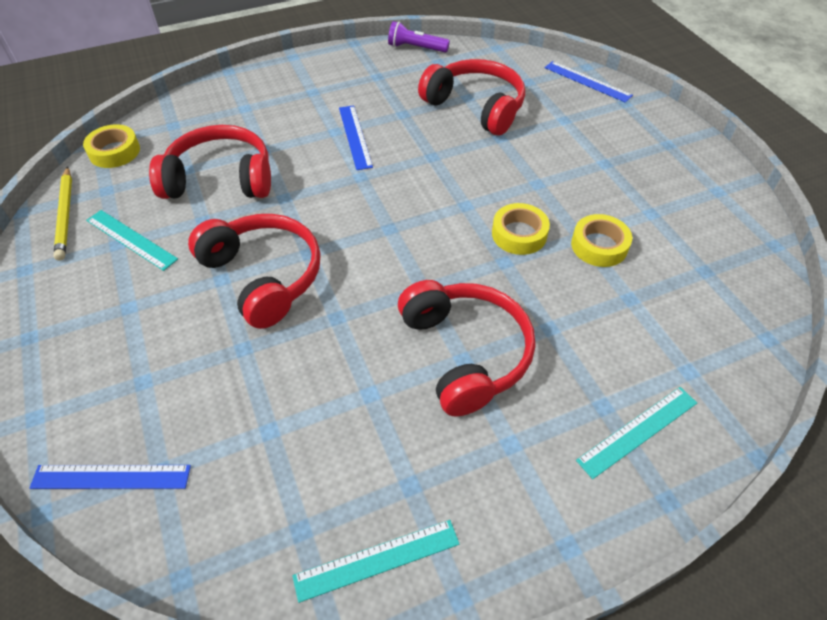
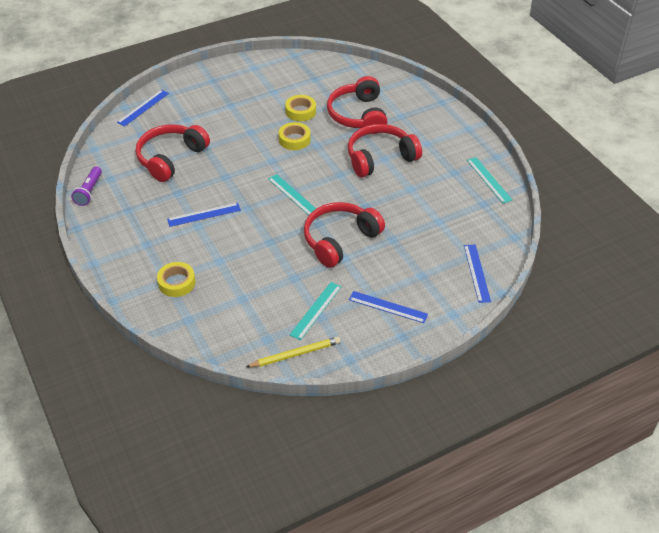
camera: 95 degrees left, 5 degrees down
yellow tape [83,124,140,168] -> yellow tape moved to [157,262,195,297]
red headphones [149,125,271,199] -> red headphones moved to [327,76,387,134]
turquoise ruler [576,387,697,479] -> turquoise ruler moved to [268,174,316,215]
none -> blue ruler [349,291,428,323]

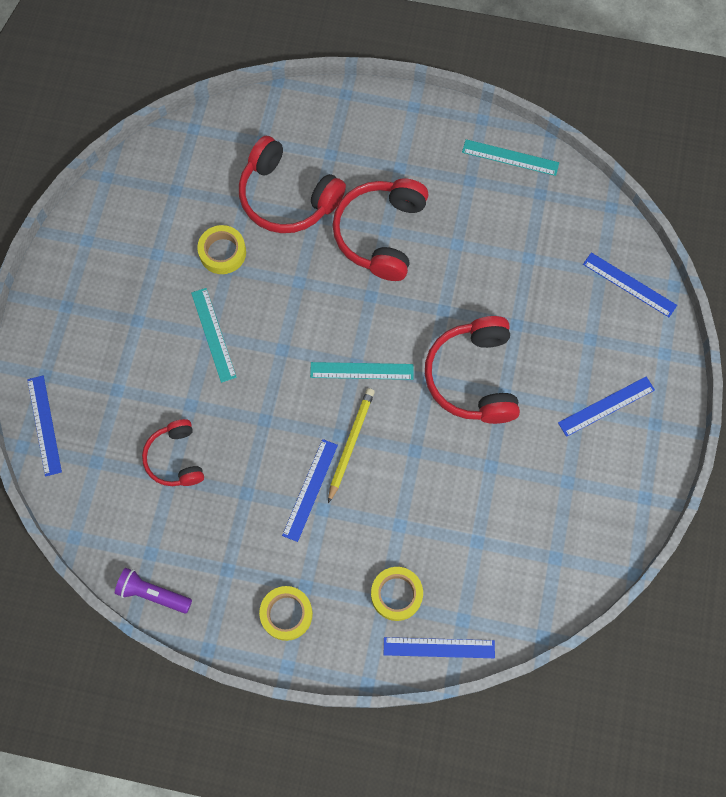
camera: 50 degrees left, 25 degrees up
purple flashlight [71,167,102,206] -> purple flashlight turned 150 degrees clockwise [115,568,192,614]
red headphones [136,124,210,182] -> red headphones [142,419,204,486], size x0.61
yellow pencil [246,337,341,367] -> yellow pencil moved to [328,388,375,503]
yellow tape [279,122,311,150] -> yellow tape moved to [259,586,313,641]
turquoise ruler [290,282,341,340] -> turquoise ruler moved to [191,288,237,383]
none -> blue ruler [384,637,495,658]

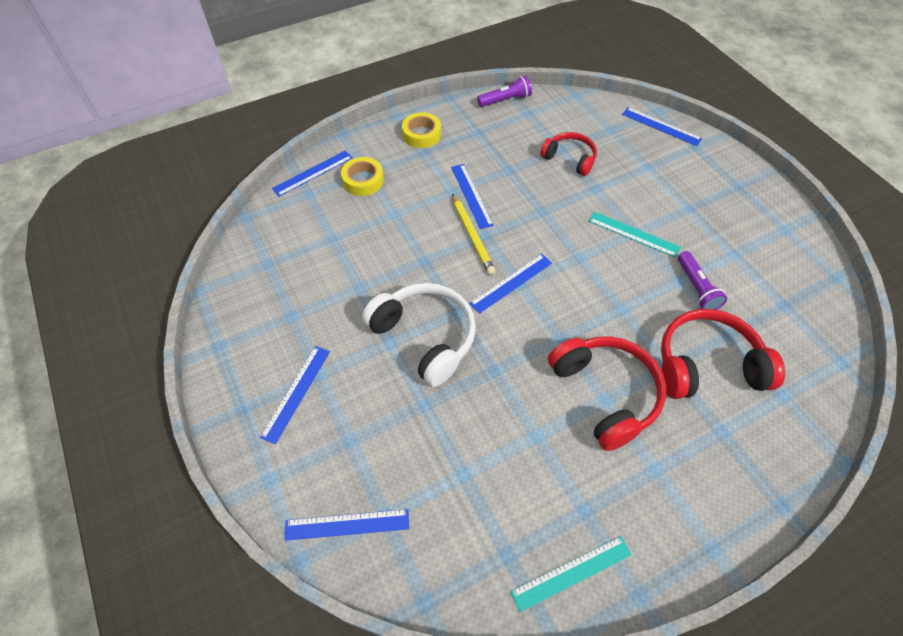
camera: 140 degrees right, 15 degrees down
yellow tape [197,225,246,274] -> purple flashlight [678,251,727,310]
turquoise ruler [310,362,413,380] -> blue ruler [469,254,552,314]
red headphones [425,316,520,424] -> white headphones [362,283,476,387]

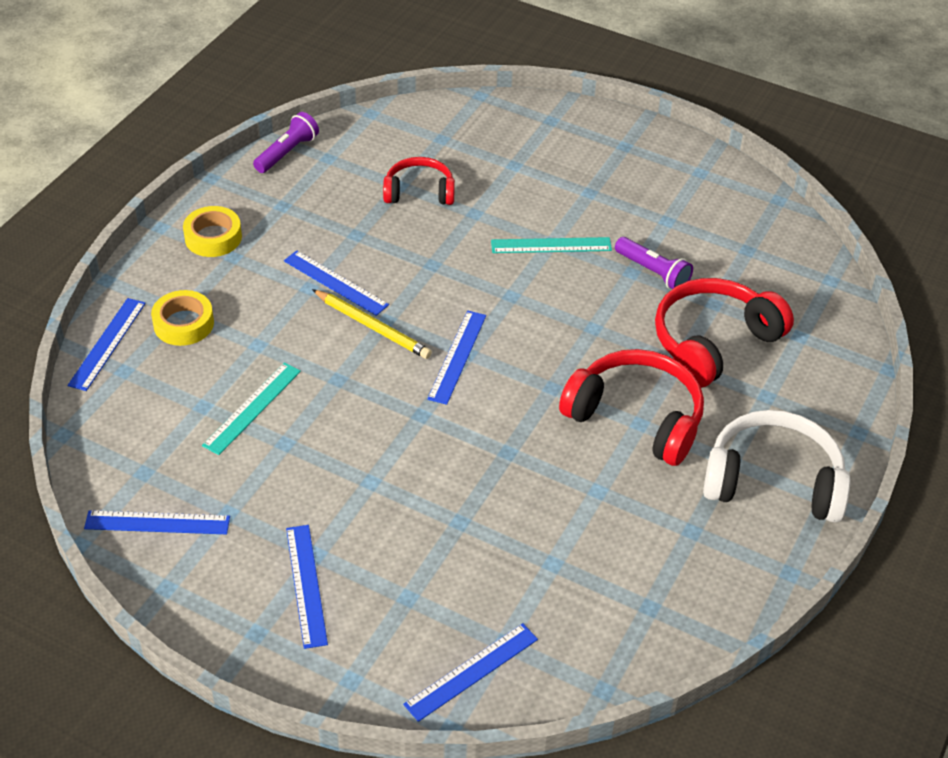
camera: 35 degrees left, 10 degrees down
white headphones [362,283,476,387] -> white headphones moved to [703,410,851,523]
turquoise ruler [510,536,632,612] -> turquoise ruler moved to [202,362,301,455]
blue ruler [622,107,702,146] -> blue ruler moved to [84,510,230,535]

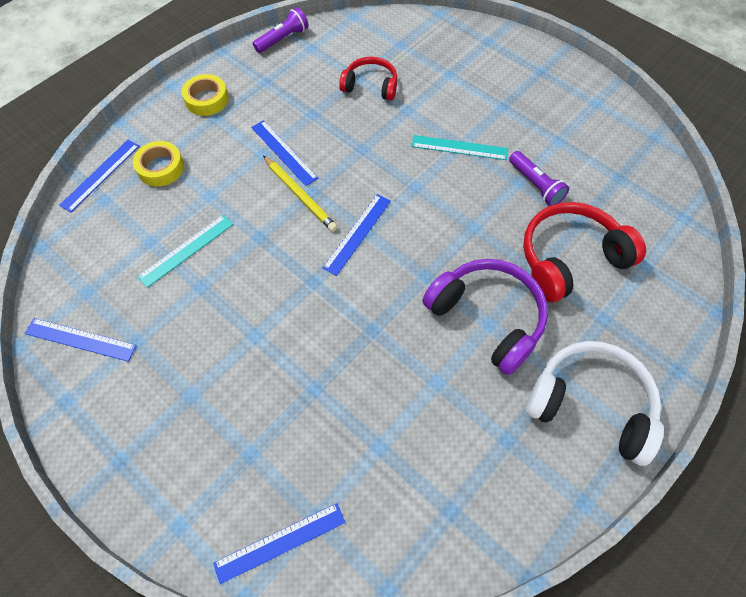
camera: 15 degrees right, 15 degrees up
blue ruler [286,525,328,649] -> none
red headphones [559,349,704,466] -> purple headphones [422,259,548,375]

